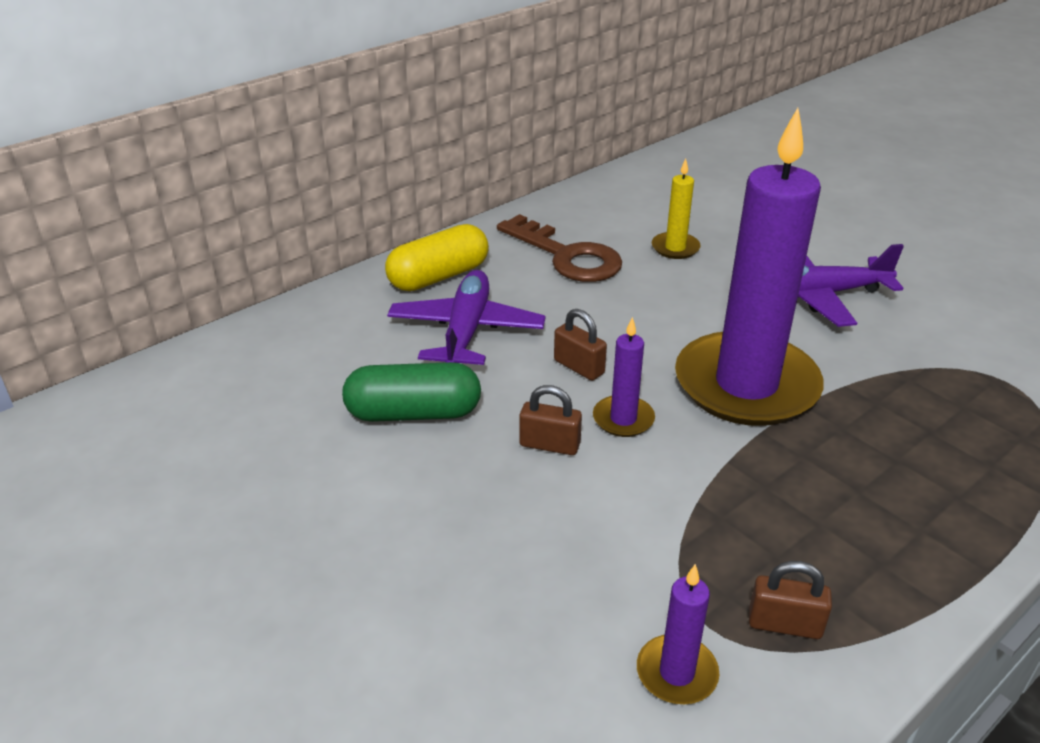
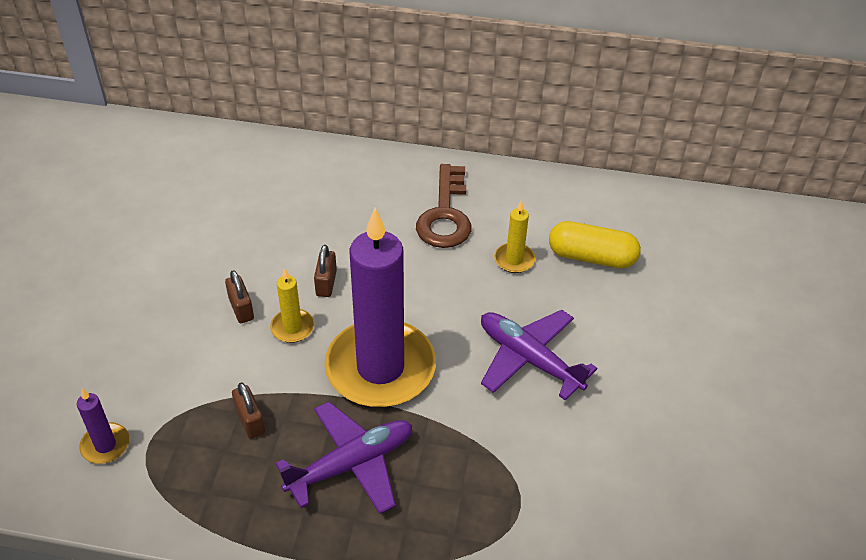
camera: 50 degrees right, 10 degrees up
green capsule [342,362,481,422] -> none
yellow capsule [385,224,489,291] -> yellow capsule moved to [549,221,641,268]
purple plane [387,270,546,365] -> purple plane moved to [276,402,412,514]
purple candle [593,317,655,437] -> yellow candle [270,268,314,343]
brown padlock [749,561,832,639] -> brown padlock moved to [232,382,265,439]

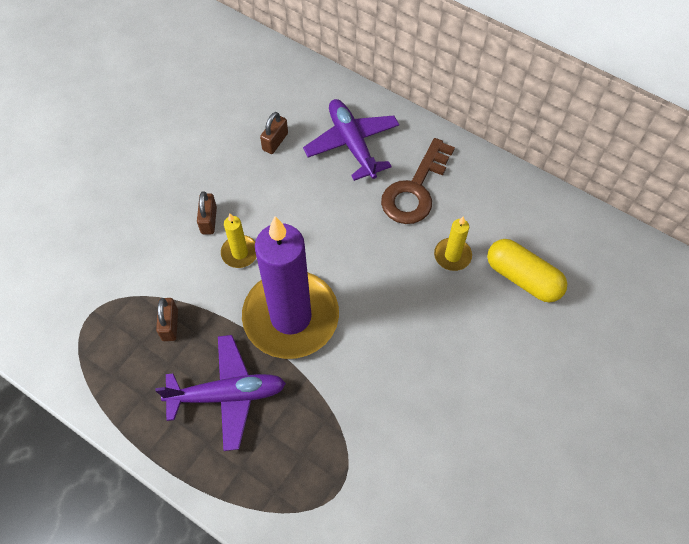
camera: 25 degrees right, 15 degrees up
purple candle [77,388,129,464] -> none
brown padlock [314,245,337,297] -> brown padlock moved to [260,112,288,154]
purple plane [481,310,597,401] -> purple plane moved to [303,99,399,181]

